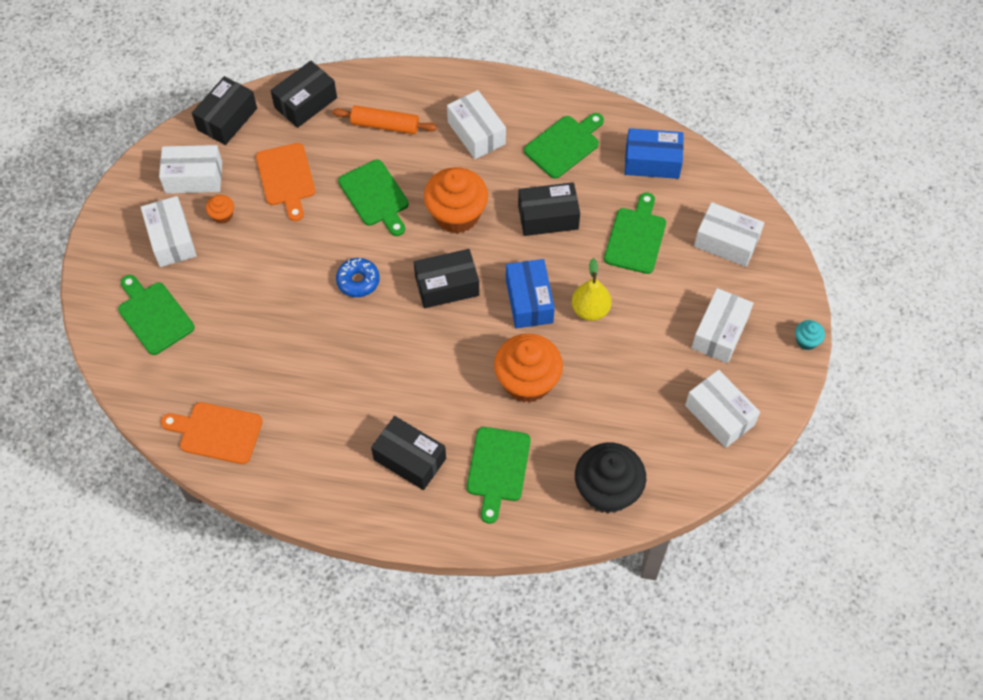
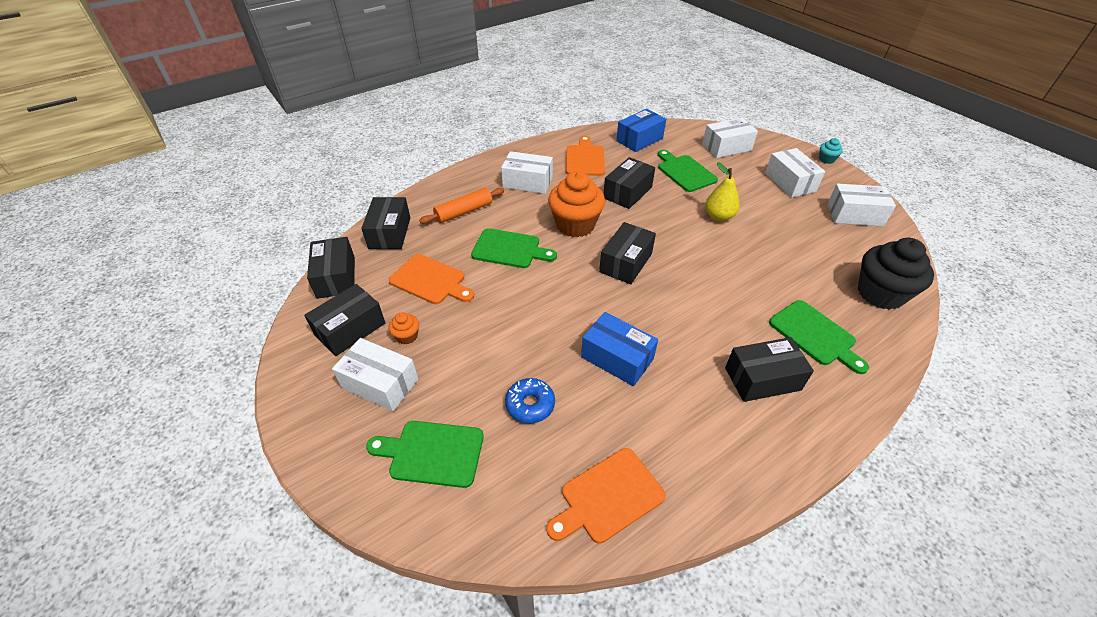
camera: 45 degrees left, 15 degrees down
white box [159,145,222,193] -> black box [304,284,385,356]
blue donut [336,258,380,297] -> blue donut moved to [505,378,555,424]
orange cupcake [494,334,563,403] -> none
blue box [506,259,555,329] -> blue box moved to [581,312,658,386]
green cutting board [524,113,604,179] -> orange cutting board [566,136,605,176]

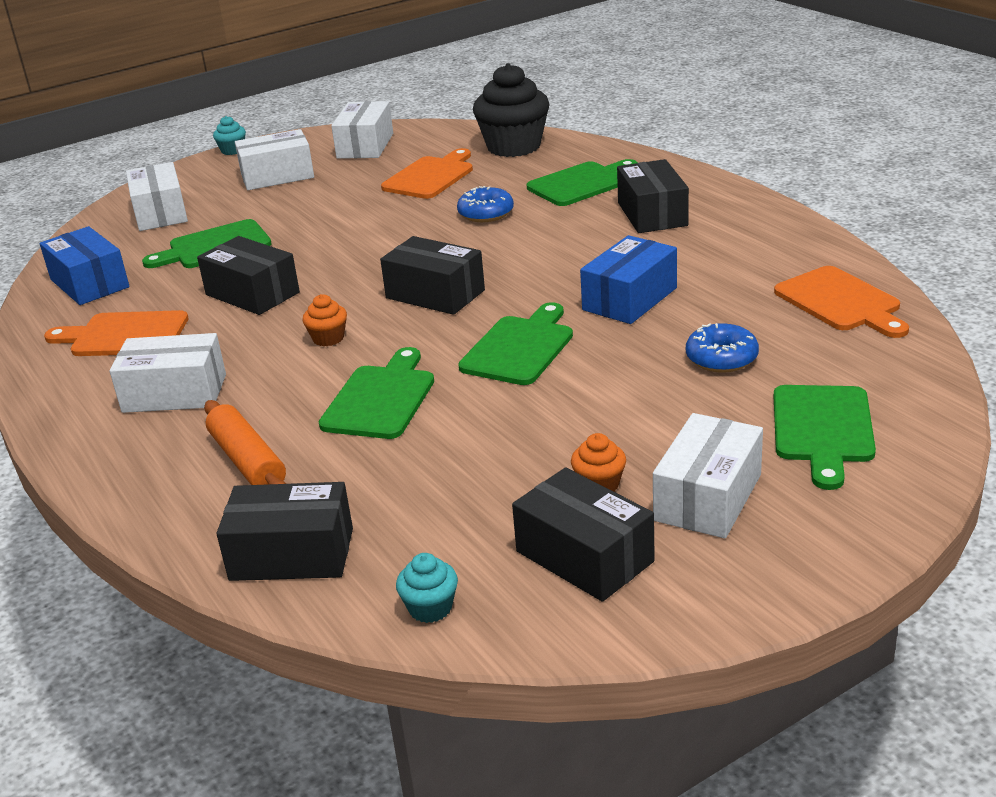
camera: 85 degrees left, 15 degrees down
black box [307,237,355,299] -> turquoise cupcake [396,553,458,623]
orange cutting board [389,254,474,304] -> orange cutting board moved to [381,148,473,199]
white box [501,151,553,194] -> white box turned 75 degrees clockwise [109,333,226,413]
orange cupcake [548,171,605,237] -> orange cupcake [302,294,347,346], size x0.44
yellow pear [705,162,740,222] -> none
none -> blue donut [457,186,514,222]
none -> green cutting board [458,302,573,385]

